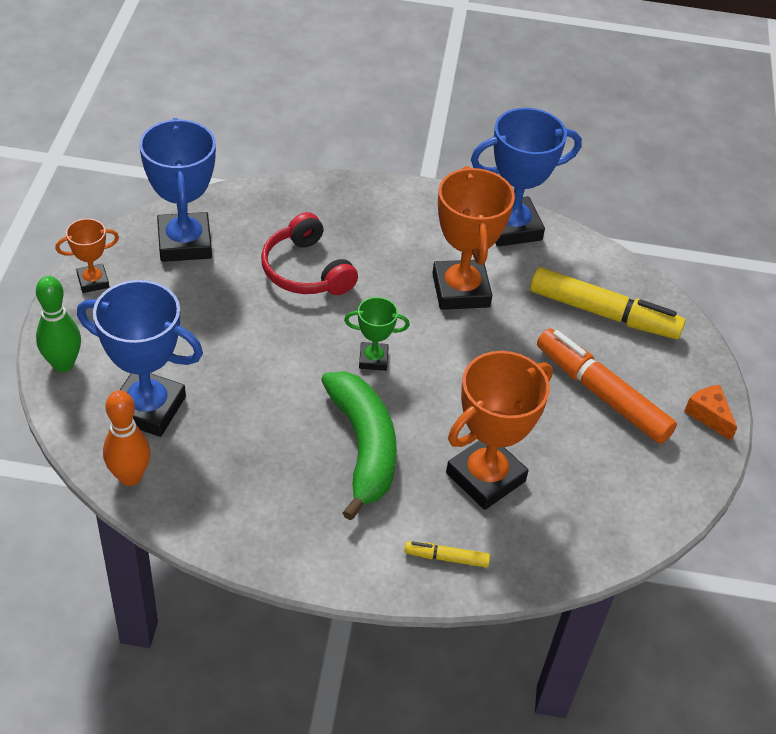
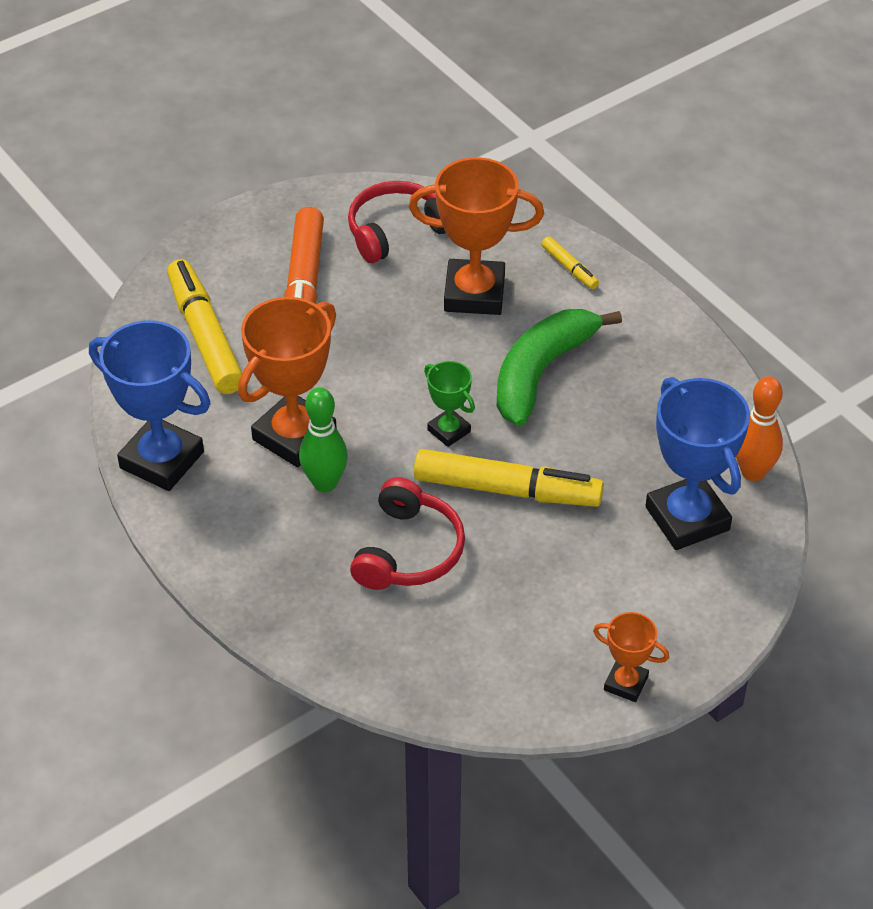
camera: 130 degrees left, 0 degrees up
green bowling pin [36,276,81,372] -> green bowling pin moved to [299,387,348,492]
blue trophy [139,118,216,262] -> none
orange cheese [684,385,737,441] -> none
none -> red headphones [348,181,446,263]
none -> yellow marker [414,449,604,507]

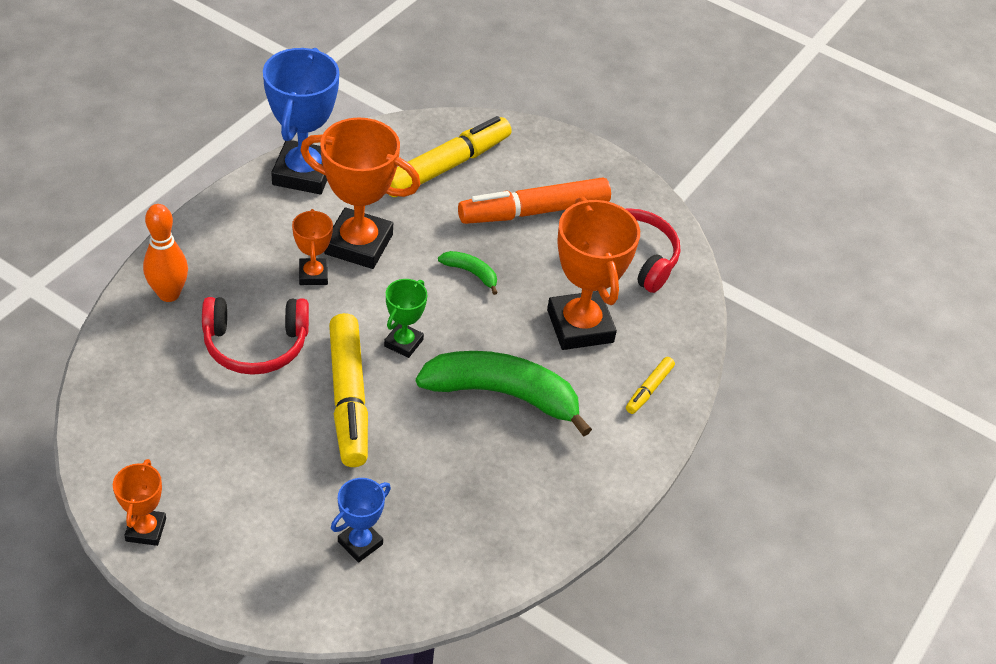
camera: 65 degrees right, 0 degrees up
green bowling pin [299,387,348,492] -> orange trophy [292,209,333,285]
blue trophy [646,377,750,550] -> blue trophy [331,478,391,562], size x0.52
orange bowling pin [736,376,783,481] -> orange bowling pin moved to [143,204,188,302]
none -> green banana [438,251,498,295]

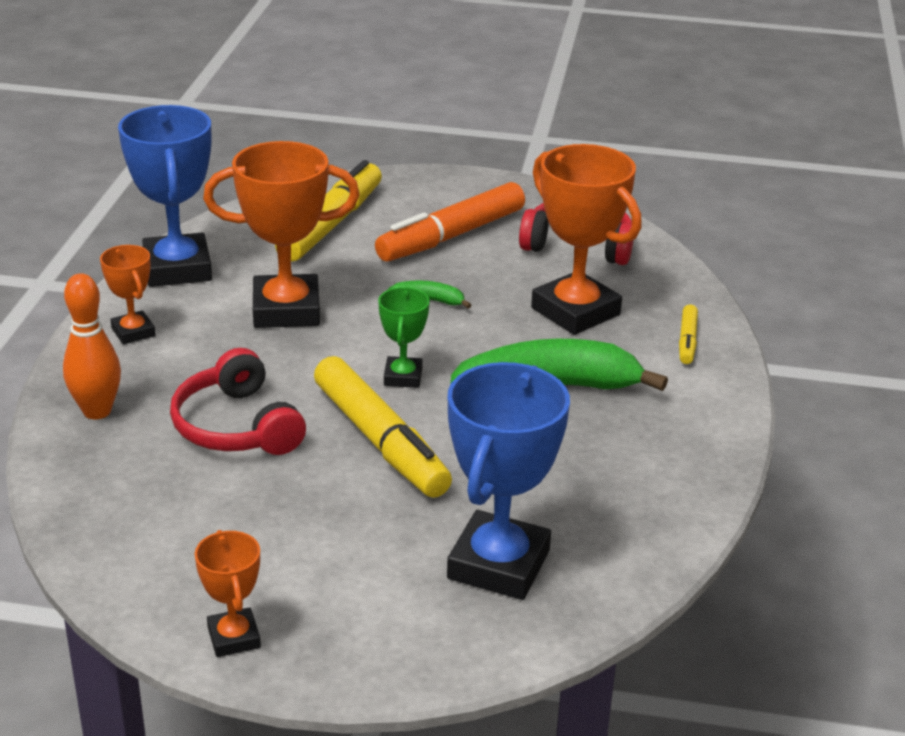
camera: 20 degrees left, 15 degrees down
red headphones [202,297,309,375] -> red headphones turned 90 degrees clockwise [170,348,306,455]
orange trophy [292,209,333,285] -> orange trophy moved to [100,245,156,344]
blue trophy [331,478,391,562] -> blue trophy [447,362,570,600], size x1.94

